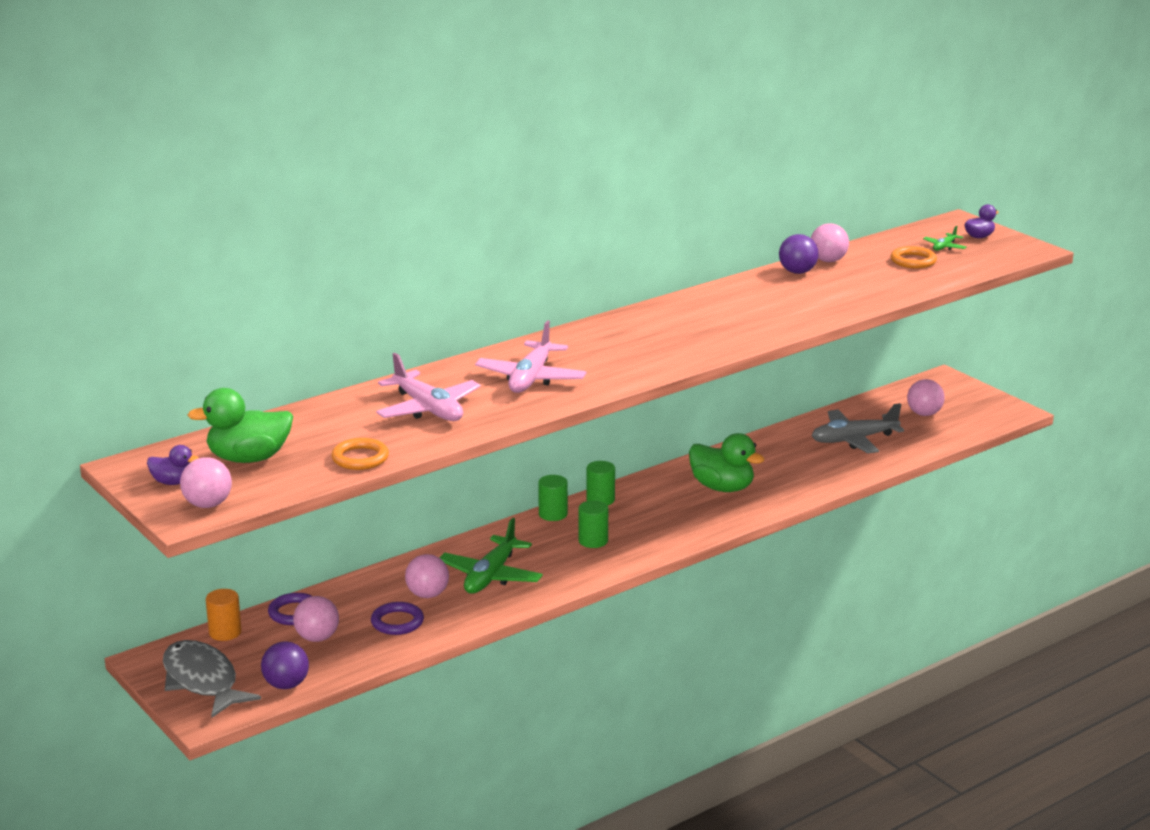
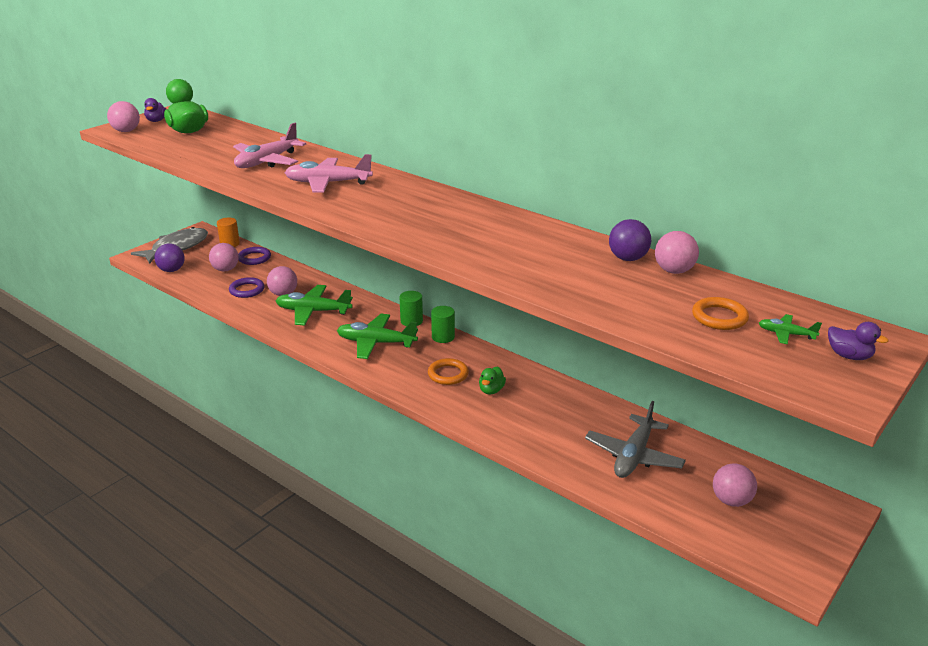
camera: 75 degrees right, 5 degrees up
orange ring [331,438,389,470] -> orange ring moved to [428,358,469,385]
green cylinder [579,500,608,548] -> green plane [337,314,418,359]
green duck [689,433,765,492] -> green duck [479,367,506,395], size x0.53
grey plane [812,403,904,454] -> grey plane turned 120 degrees counterclockwise [585,401,686,478]

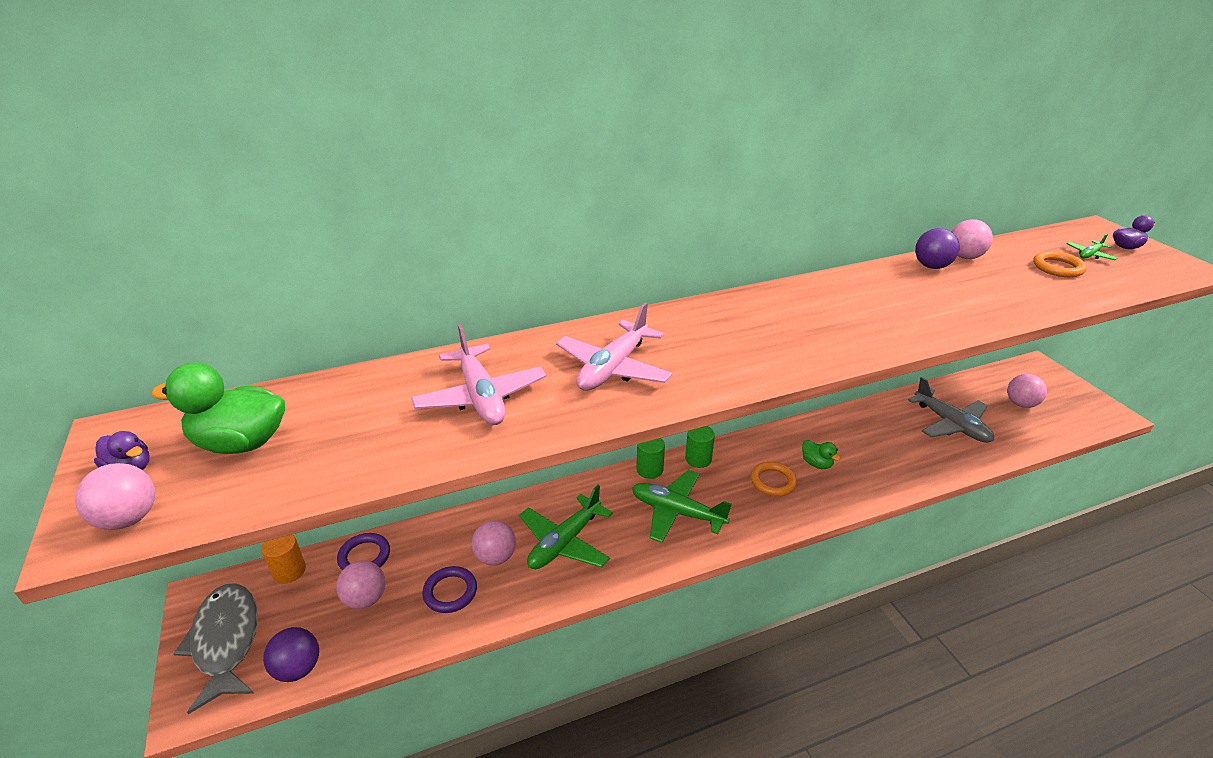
camera: 60 degrees left, 5 degrees up
green plane [337,314,418,359] -> green plane turned 75 degrees clockwise [632,470,732,543]

